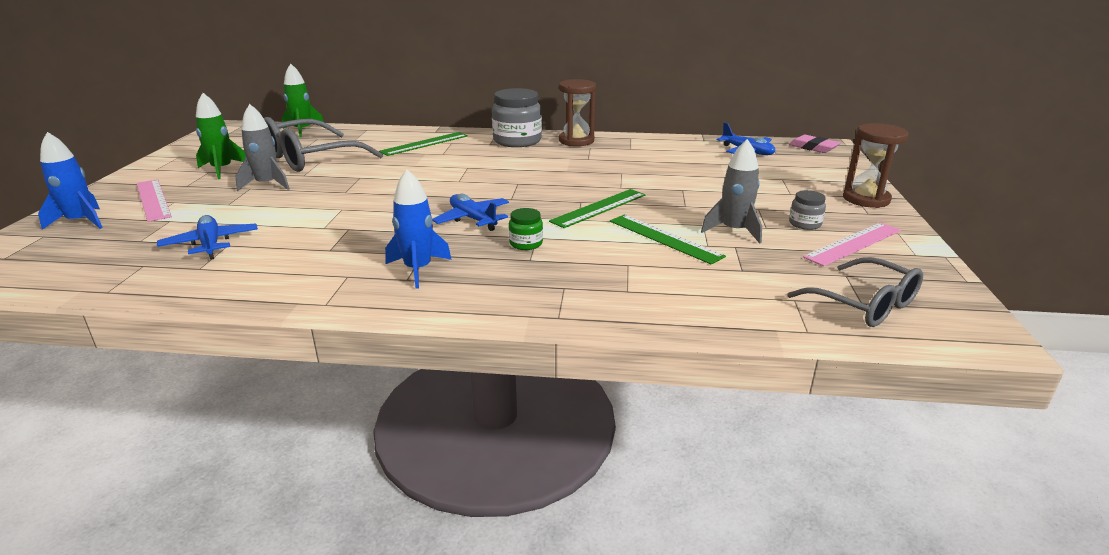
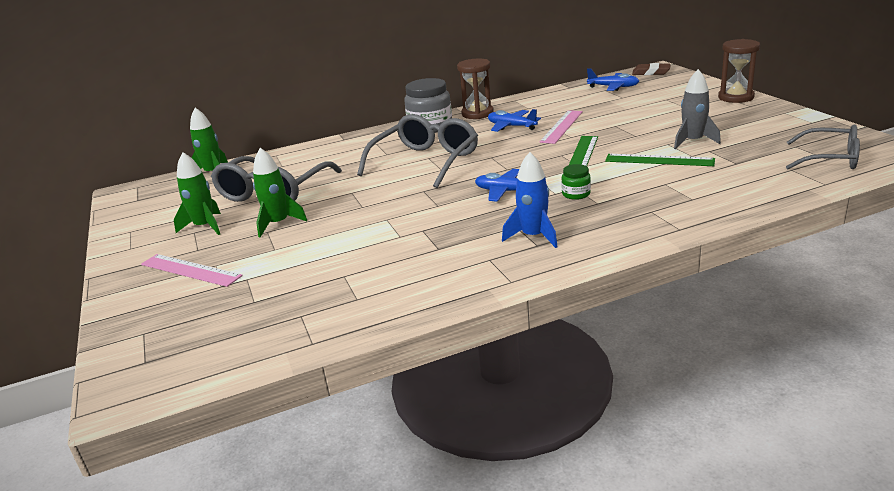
camera: 25 degrees left, 0 degrees up
blue rocket [38,132,103,230] -> none
blue plane [157,215,258,260] -> blue plane moved to [488,109,541,132]
grey rocket [236,104,290,191] -> green rocket [253,148,307,237]
green ruler [379,132,468,156] -> none
pink eraser [789,135,841,153] -> brown eraser [632,63,671,75]
grey jar [789,190,826,230] -> none
pink ruler [803,223,901,266] -> pink ruler moved to [539,110,583,144]
none -> grey glasses [357,114,478,188]

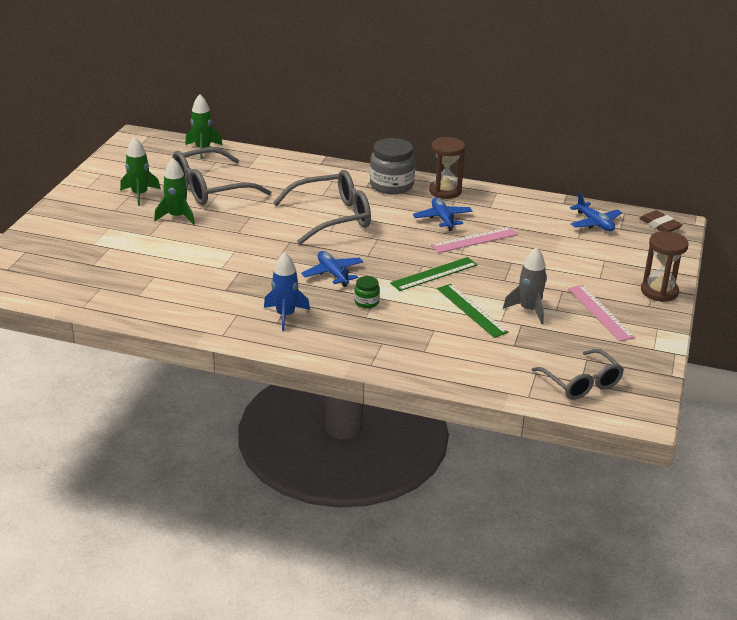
camera: 35 degrees right, 5 degrees up
pink ruler [141,254,243,287] -> pink ruler moved to [568,285,635,341]

